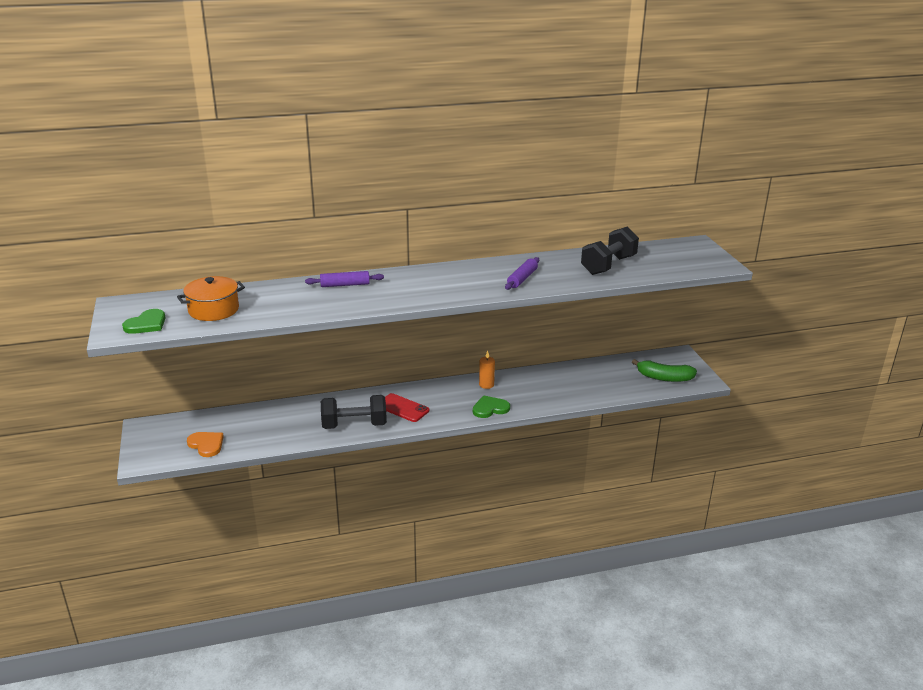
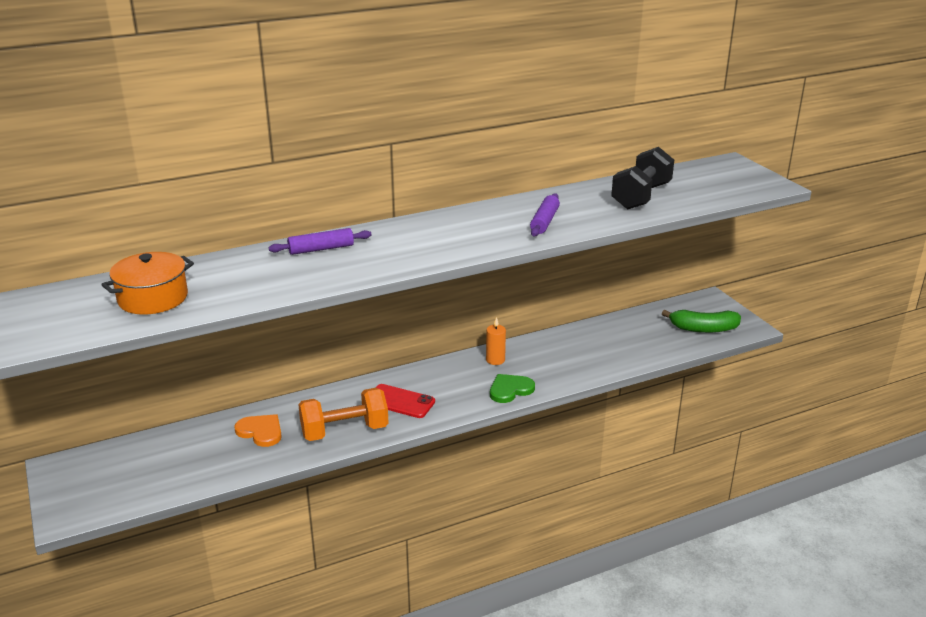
camera: 10 degrees left, 0 degrees up
green heart [122,309,166,334] -> none
orange heart [187,432,224,457] -> orange heart moved to [234,414,282,447]
black dumbbell [321,395,387,429] -> orange dumbbell [298,388,389,441]

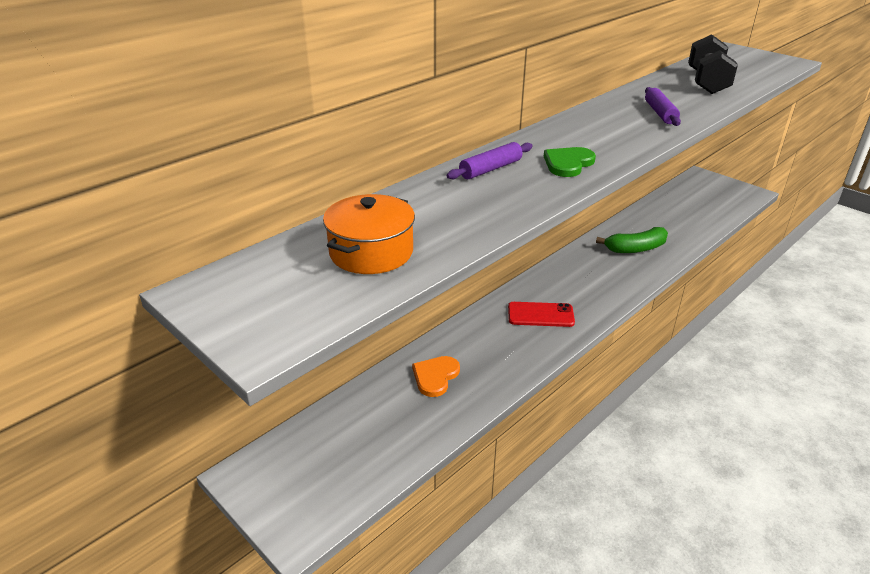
camera: 20 degrees left, 5 degrees up
orange heart [234,414,282,447] -> orange heart turned 75 degrees counterclockwise [412,356,460,397]
orange dumbbell [298,388,389,441] -> none
orange candle [486,317,506,365] -> none
green heart [490,374,535,403] -> green heart moved to [544,147,596,177]
green banana [662,310,741,333] -> green banana moved to [596,227,668,253]

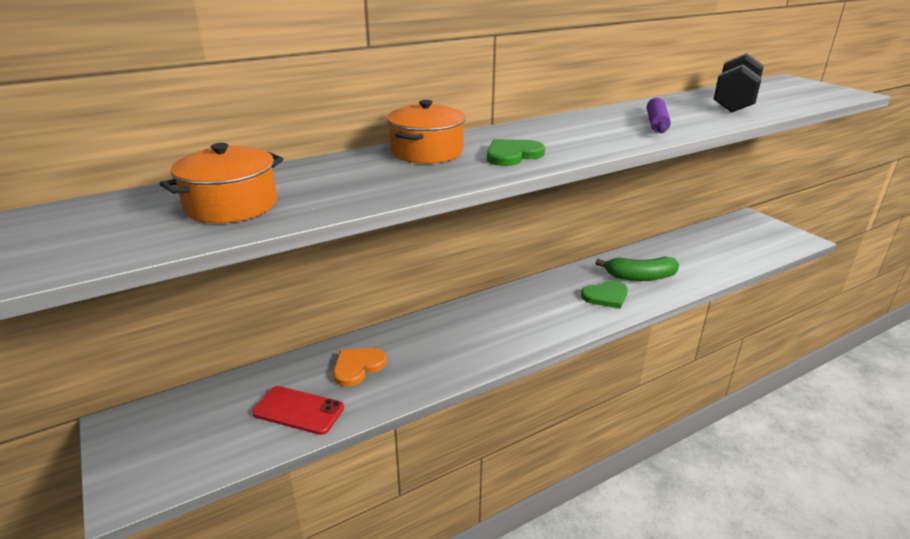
camera: 15 degrees right, 5 degrees down
purple rolling pin [446,142,533,179] -> orange pot [387,100,466,164]
red phone [508,302,575,327] -> red phone moved to [252,386,344,435]
none -> green heart [581,280,628,309]

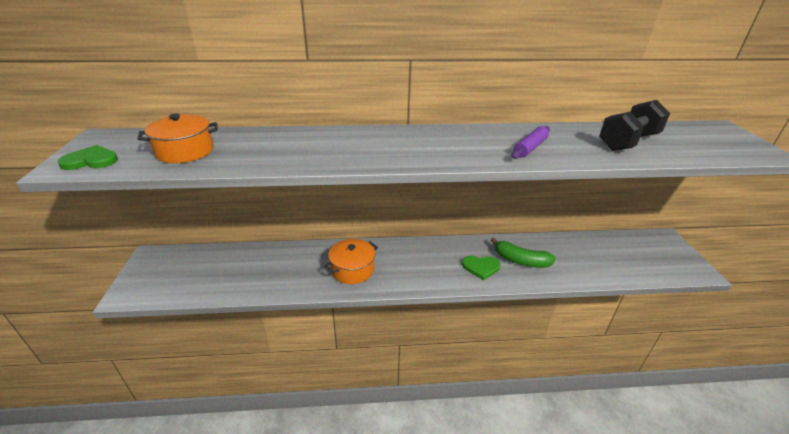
camera: 25 degrees right, 5 degrees up
red phone [252,386,344,435] -> none
orange heart [333,348,387,387] -> none
orange pot [387,100,466,164] -> orange pot moved to [325,239,378,284]
green heart [487,139,545,166] -> green heart moved to [57,145,118,170]

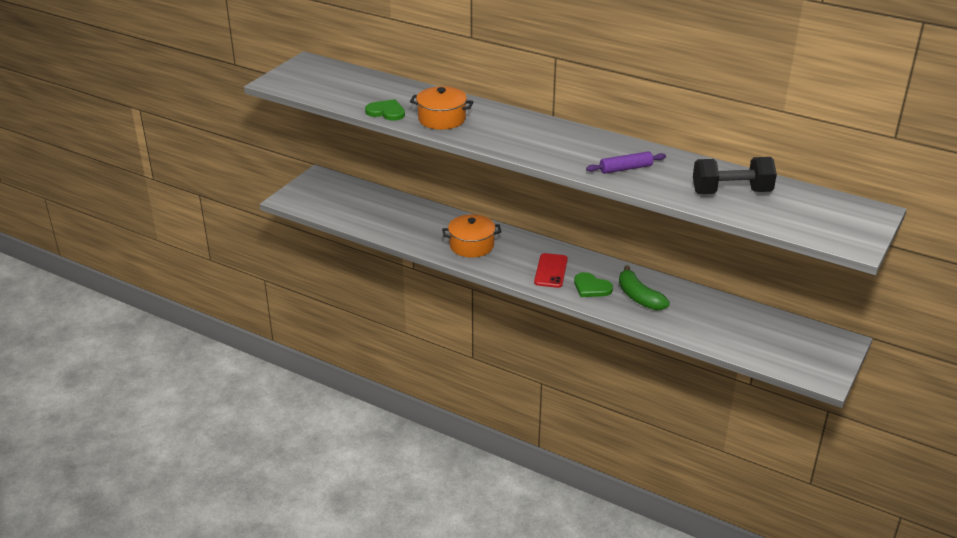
camera: 35 degrees right, 0 degrees up
green heart [57,145,118,170] -> green heart moved to [365,99,405,121]
orange pot [138,114,218,163] -> orange pot moved to [410,86,473,130]
none -> red phone [534,253,568,288]

